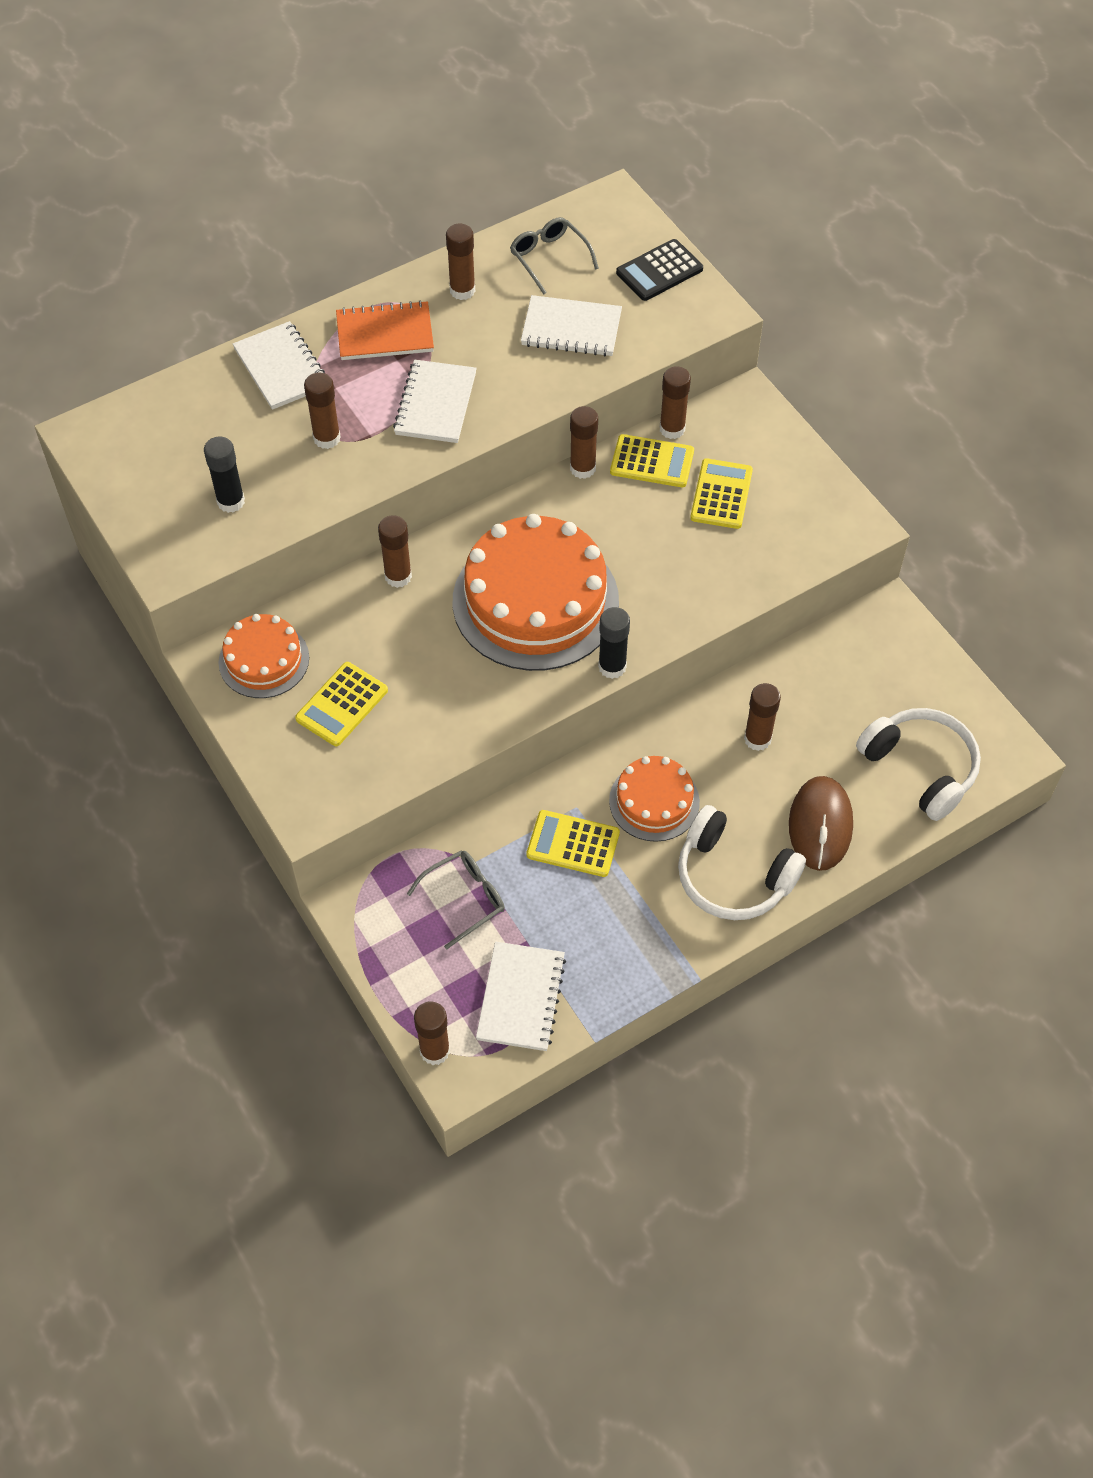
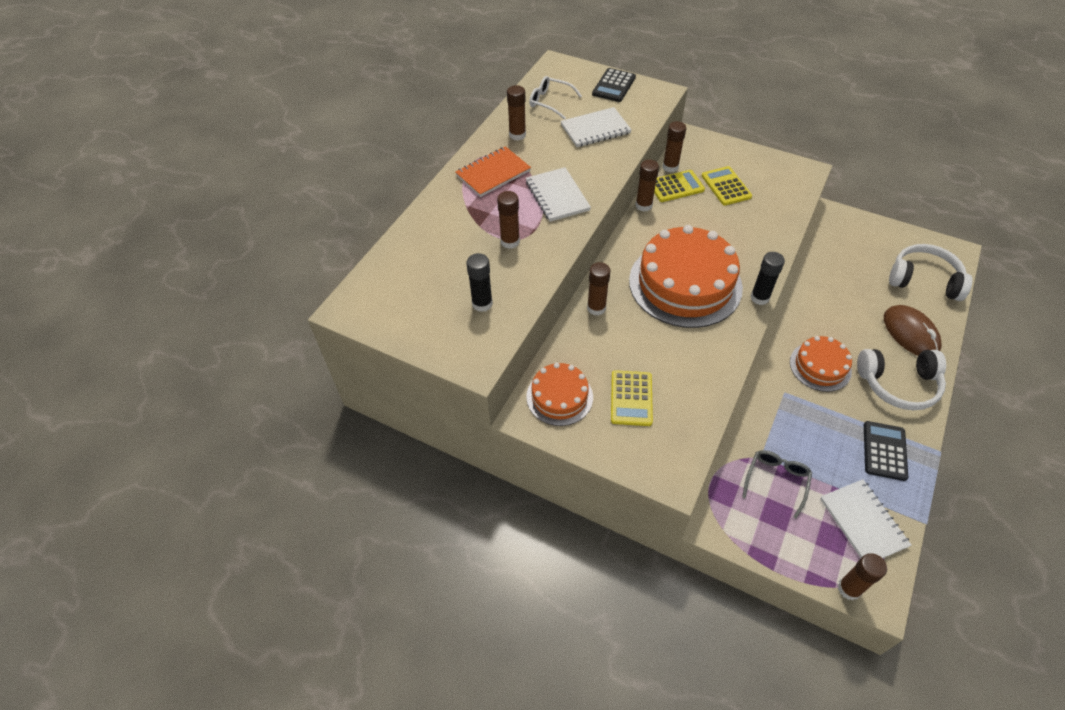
camera: 30 degrees left, 5 degrees down
white notebook [233,321,325,410] -> none
grey glasses [510,217,599,294] -> white glasses [529,76,582,120]
yellow calculator [526,810,620,877] -> none
brown glue stick [744,683,781,751] -> none
none -> black calculator [864,421,908,481]

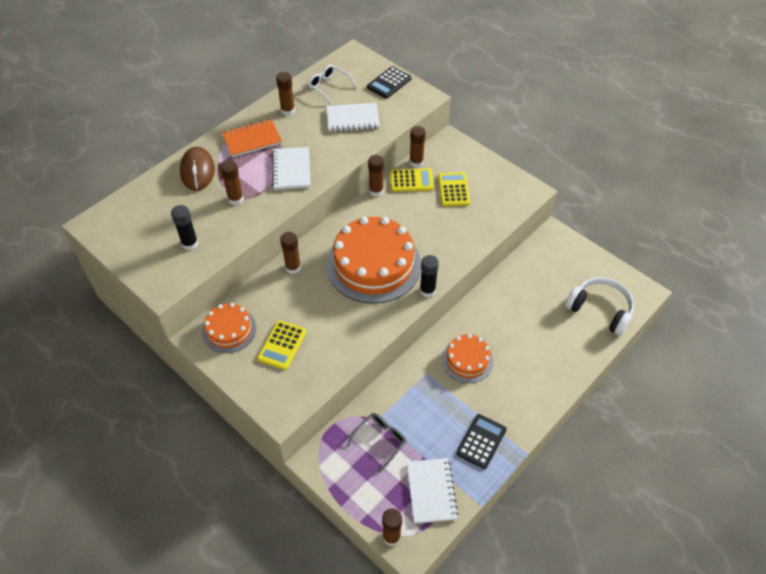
camera: 15 degrees right, 0 degrees up
white headphones [857,349,946,410] -> none
brown mouse [884,305,942,356] -> brown mouse moved to [180,147,215,191]

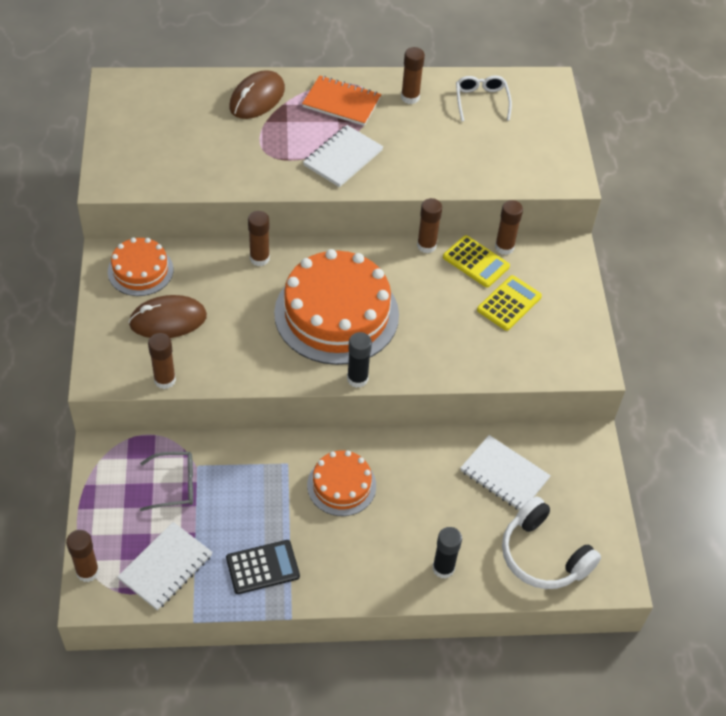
camera: 40 degrees right, 0 degrees up
black glue stick [171,205,198,250] -> black glue stick moved to [433,527,462,579]
brown glue stick [220,160,244,205] -> brown glue stick moved to [148,333,176,389]
yellow calculator [257,320,307,370] -> brown mouse [128,295,207,338]
white notebook [326,103,380,132] -> white notebook moved to [460,435,551,510]
black calculator [367,66,411,99] -> none
white headphones [565,277,634,336] -> white headphones turned 150 degrees clockwise [502,496,601,589]

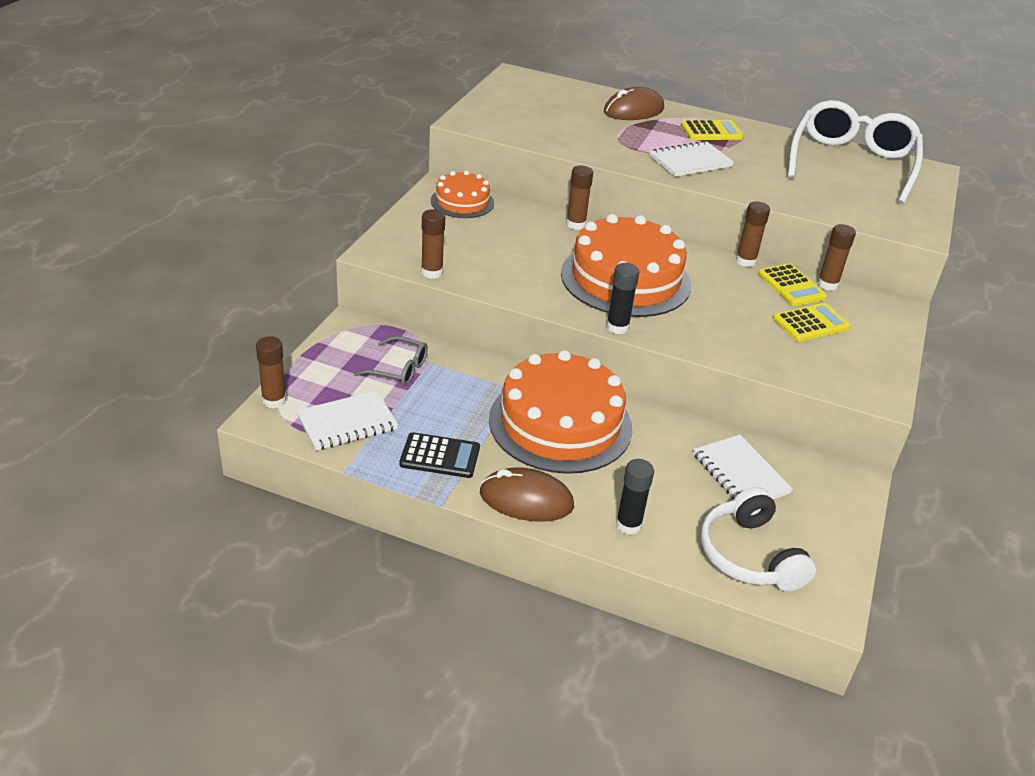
camera: 25 degrees right, 15 degrees down
brown mouse [128,295,207,338] -> brown mouse moved to [480,467,574,522]
orange notebook [302,75,381,126] -> yellow calculator [681,120,744,140]
orange cake [307,450,376,516] -> orange cake [489,350,632,474], size x1.88
brown glue stick [401,47,425,104] -> none
white glasses [456,75,512,121] -> white glasses [788,100,923,204], size x2.22

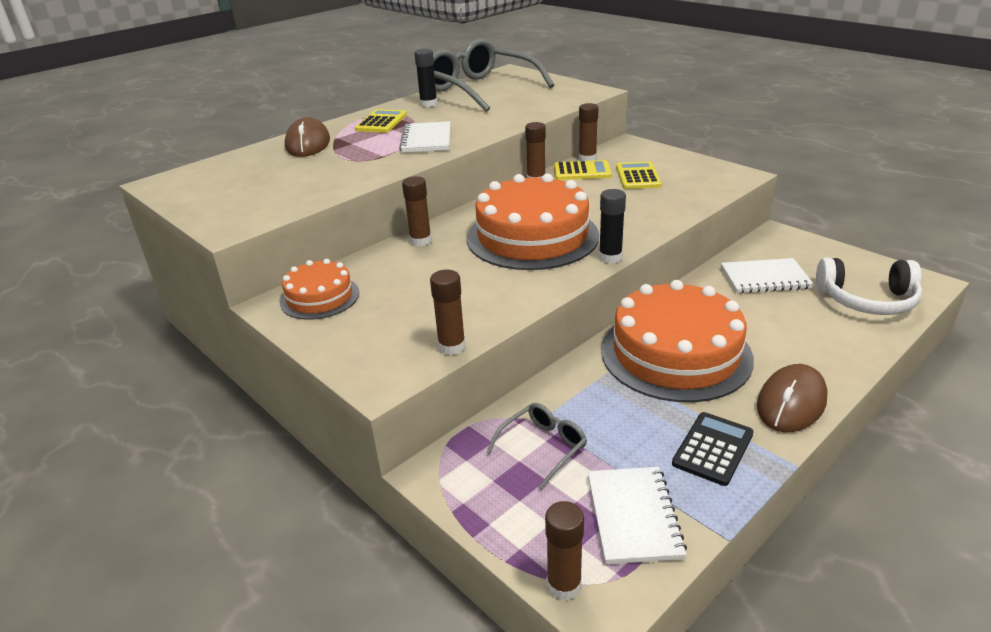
camera: 60 degrees left, 5 degrees down
black glue stick [616,459,654,535] -> black glue stick moved to [414,49,437,107]
white glasses [788,100,923,204] -> grey glasses [433,38,554,112]

